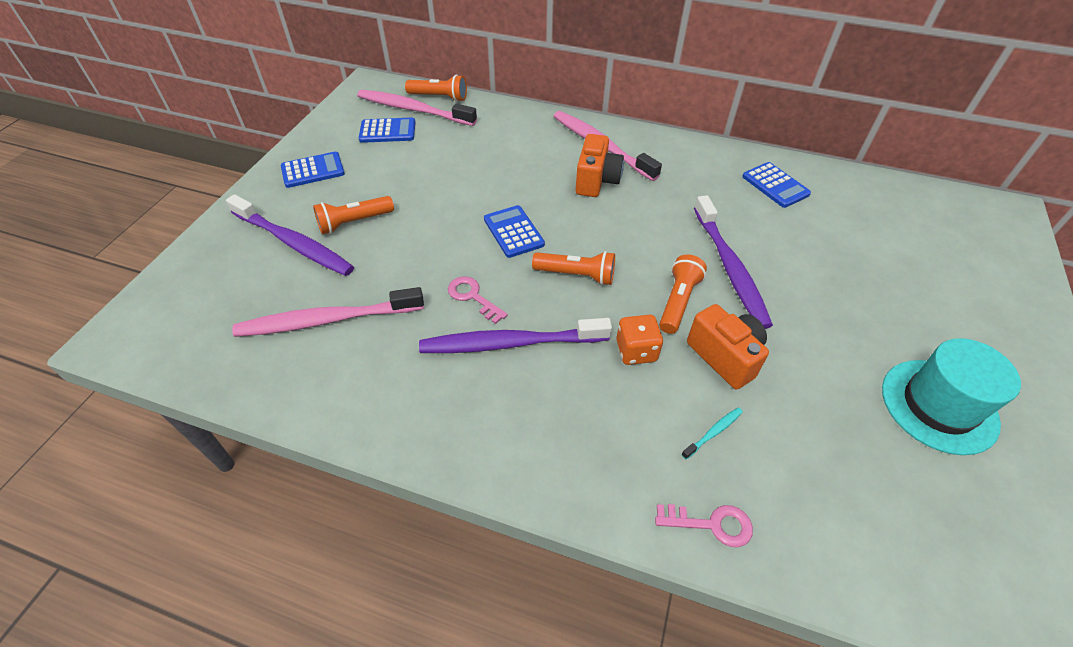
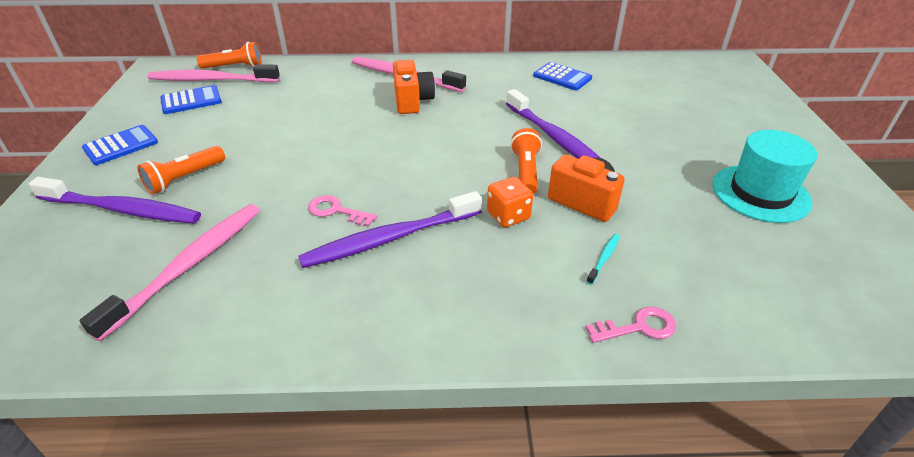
camera: 20 degrees left, 10 degrees down
pink toothbrush [232,287,424,337] -> pink toothbrush turned 150 degrees clockwise [79,204,260,341]
blue calculator [484,205,545,258] -> none
orange flashlight [532,251,615,285] -> none

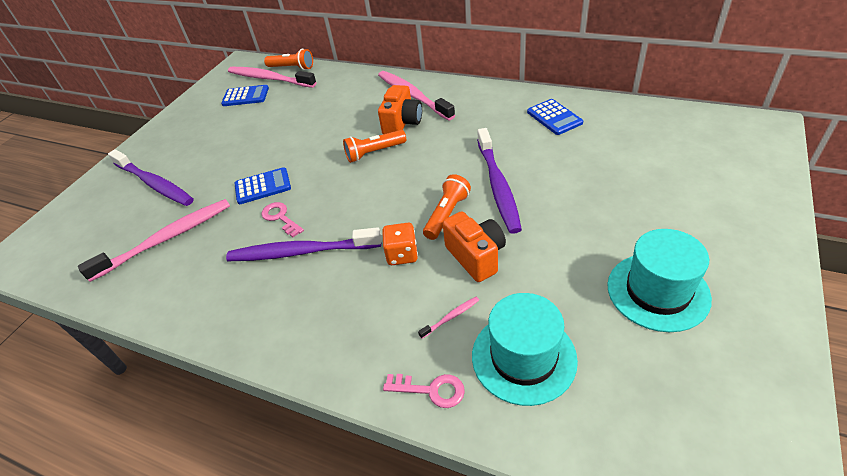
camera: 30 degrees right, 5 degrees up
blue calculator [82,125,158,165] -> blue calculator moved to [234,167,291,204]
orange flashlight [137,146,225,194] -> orange flashlight moved to [343,130,406,163]
turquoise toothbrush [586,234,620,285] -> pink toothbrush [418,297,479,339]
none -> turquoise hat [472,293,578,406]

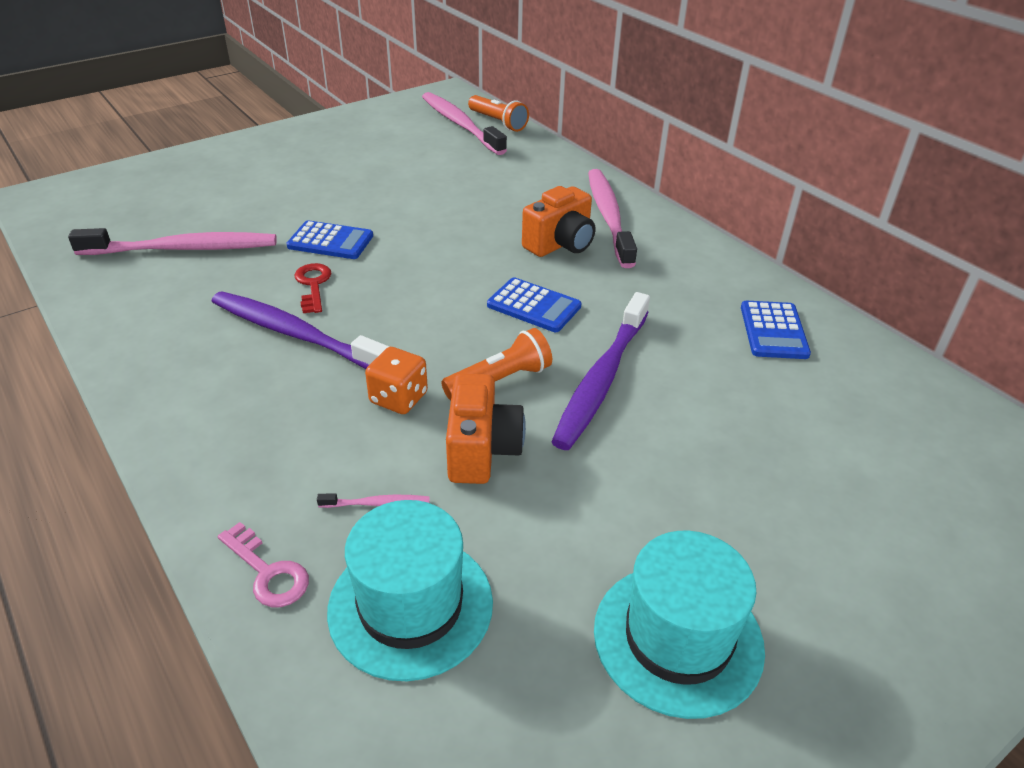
camera: 25 degrees right, 5 degrees down
purple toothbrush [108,149,194,206] -> none
blue calculator [221,85,269,106] -> blue calculator moved to [487,277,581,332]
pink key [261,202,304,237] -> red key [294,263,331,313]
orange flashlight [343,130,406,163] -> none

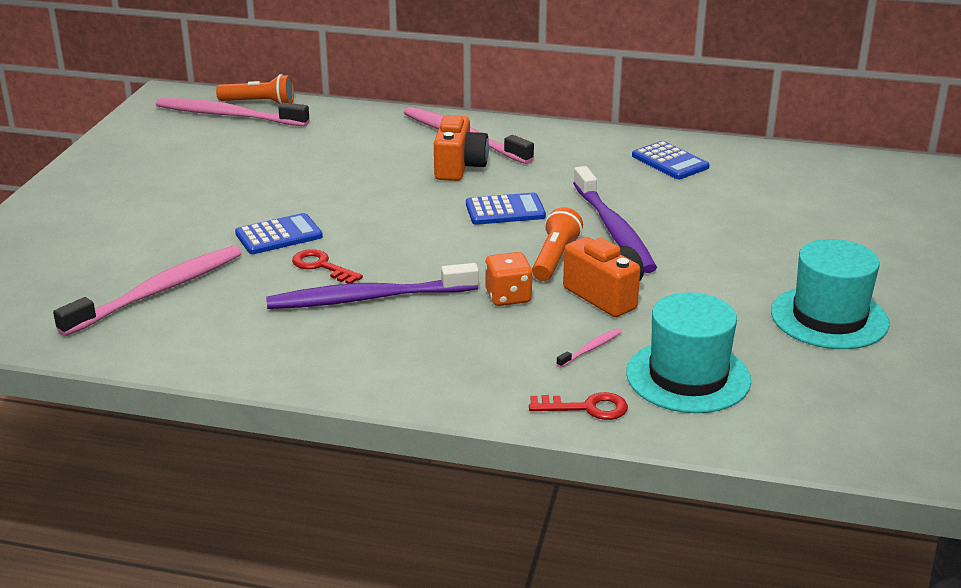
camera: 40 degrees left, 10 degrees down
pink key [218,522,309,607] -> red key [529,392,628,420]

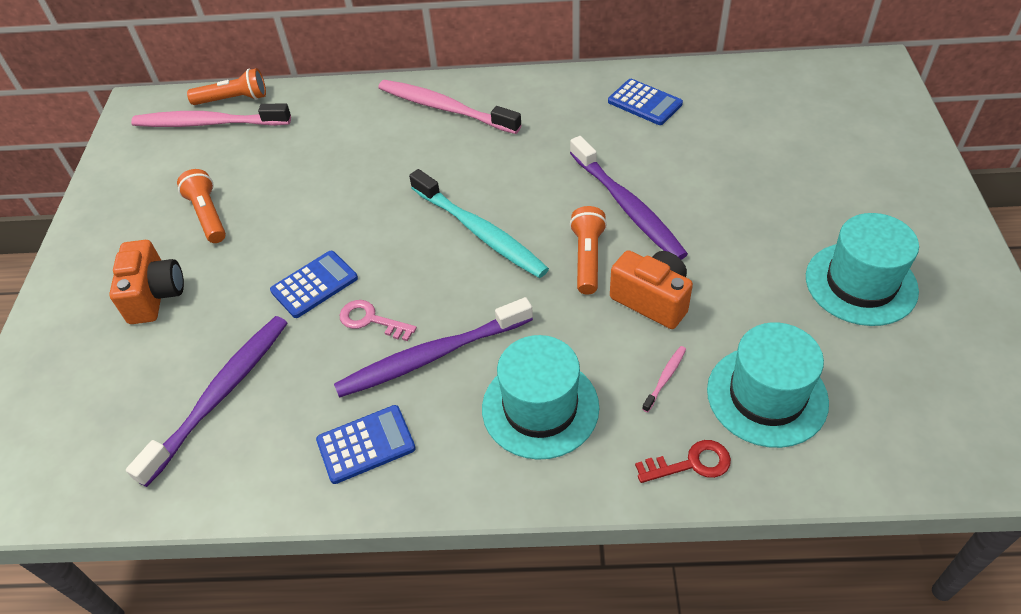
camera: 10 degrees left, 20 degrees up
pink toothbrush [53,246,242,336] -> purple toothbrush [126,316,287,487]
red key [292,249,363,284] -> pink key [340,300,417,341]
orange camera [434,115,489,181] -> orange camera moved to [109,240,184,324]
blue calculator [466,193,546,225] -> blue calculator moved to [316,405,416,484]
orange dice [485,252,533,306] -> none
none -> orange flashlight [177,169,226,243]
none -> turquoise toothbrush [409,169,549,278]
none -> turquoise hat [482,335,599,460]

